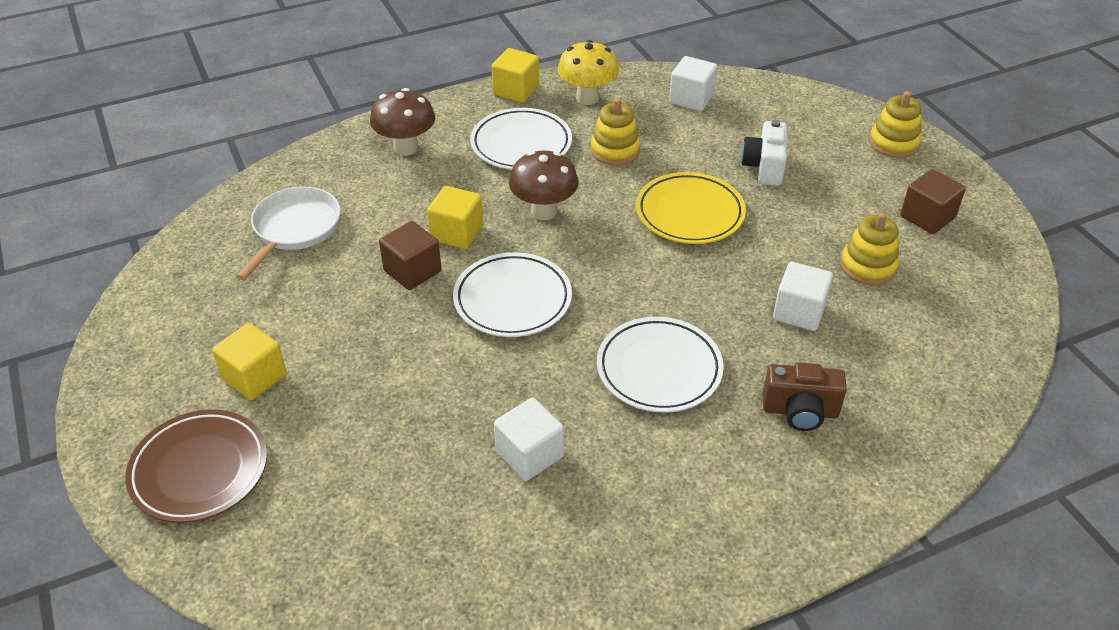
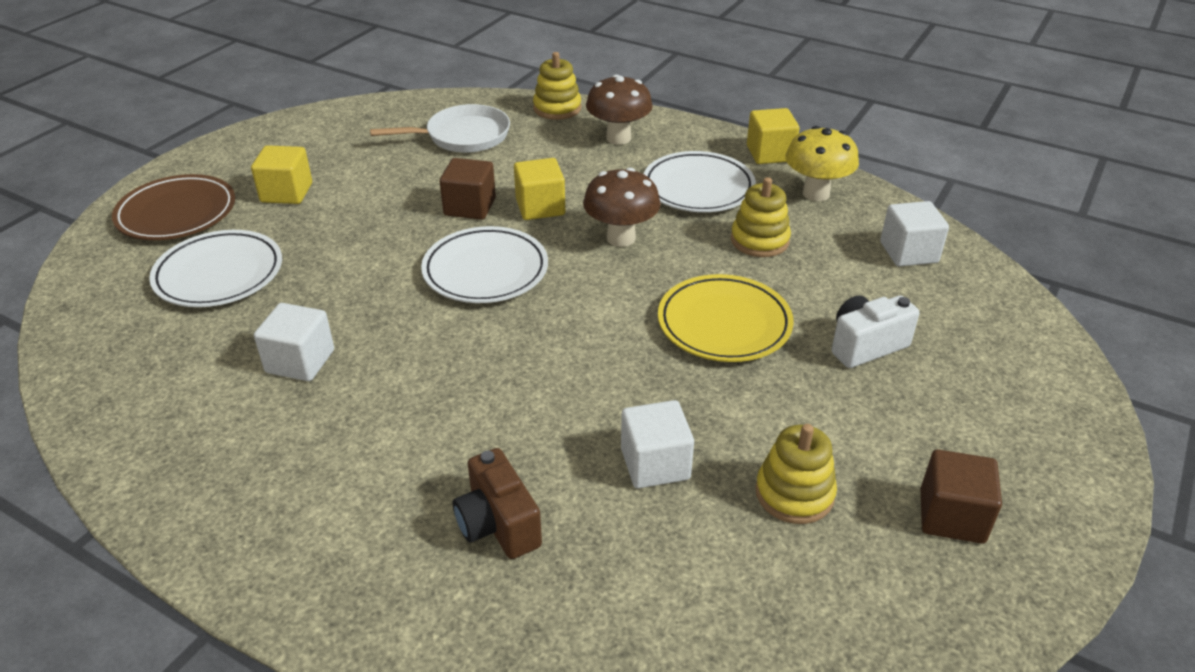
camera: 55 degrees right, 5 degrees down
white plate [597,317,724,413] -> white plate moved to [149,230,282,307]
yellow stacking toy [869,91,922,158] -> yellow stacking toy moved to [533,52,581,120]

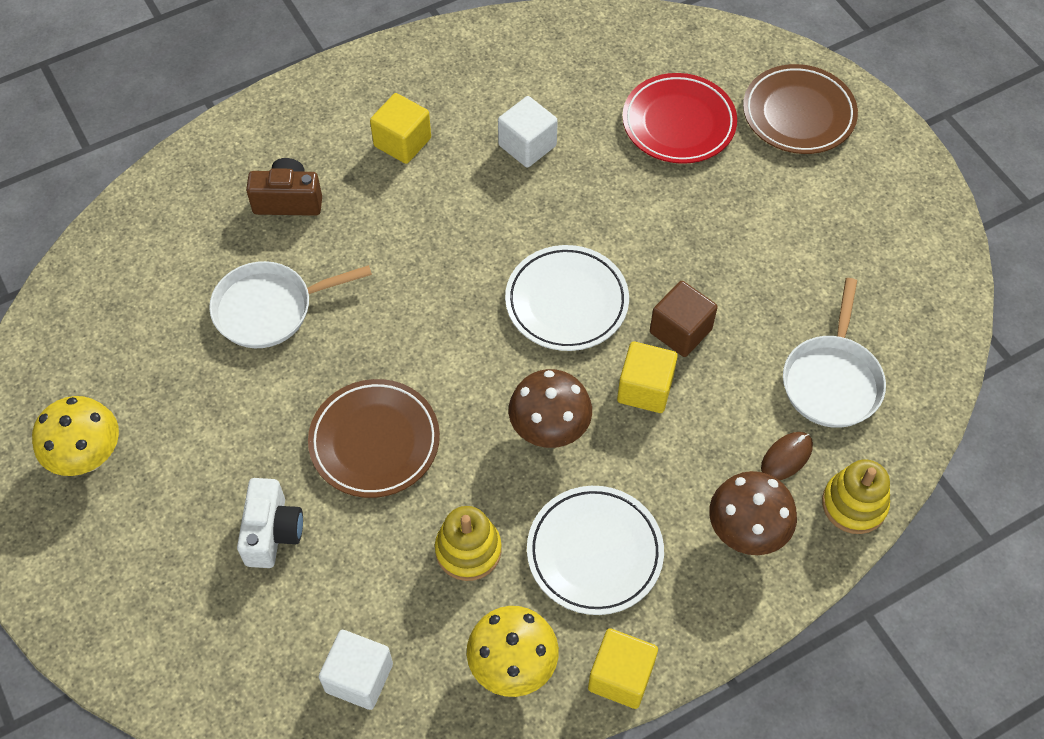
camera: 120 degrees right, 20 degrees up
white plate [149,230,282,307] -> red plate [622,73,737,164]
yellow cube [251,145,312,204] -> yellow cube moved to [370,93,431,164]
white cube [621,400,694,488] -> white pan [209,261,372,348]
yellow plate [658,274,794,362] -> brown plate [308,379,440,498]
yellow stacking toy [755,424,837,524] -> none
brown cube [920,449,1002,544] -> yellow mushroom [32,396,119,476]
none -> brown mouse [761,432,813,480]

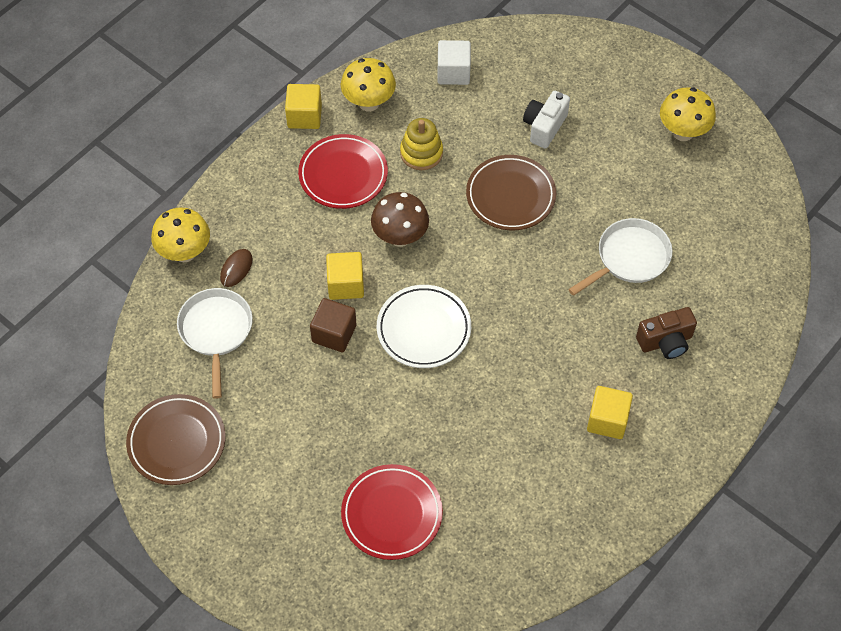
camera: 160 degrees right, 0 degrees up
white camera [237,478,303,568] -> white camera turned 45 degrees clockwise [523,91,570,149]
white cube [498,96,558,168] -> none
white plate [527,486,664,615] -> red plate [298,134,388,209]
brown mushroom [709,471,797,555] -> none
brown plate [743,64,858,154] -> brown plate moved to [126,394,225,485]
yellow stacking toy [822,459,890,534] -> yellow mushroom [151,207,210,262]

